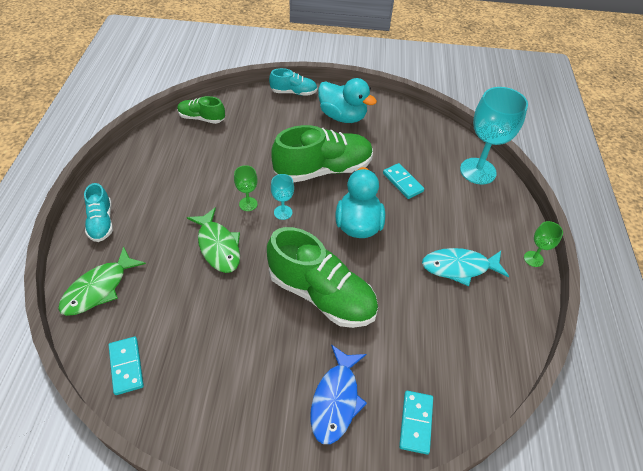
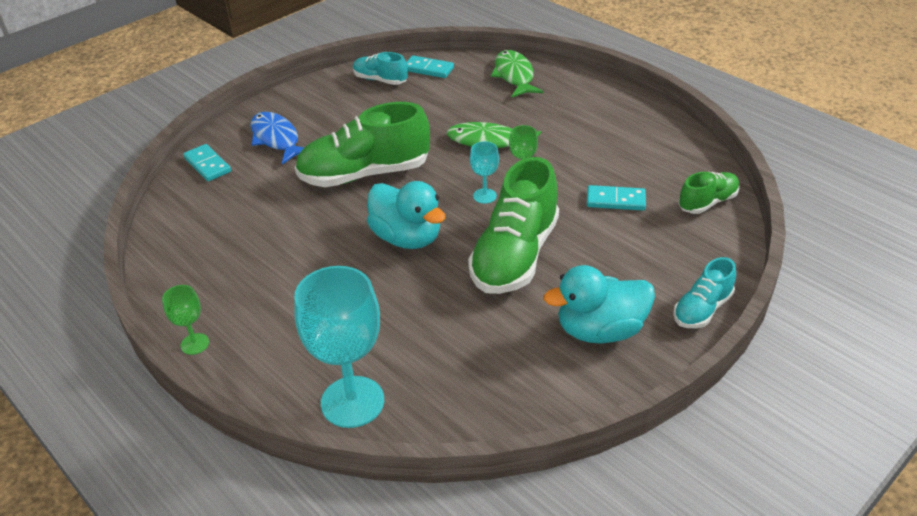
camera: 135 degrees right, 10 degrees down
turquoise shoe [84,183,113,242] -> turquoise shoe moved to [353,52,408,85]
turquoise domino [383,163,424,199] -> turquoise domino moved to [587,185,646,211]
turquoise fish [422,248,509,286] -> none

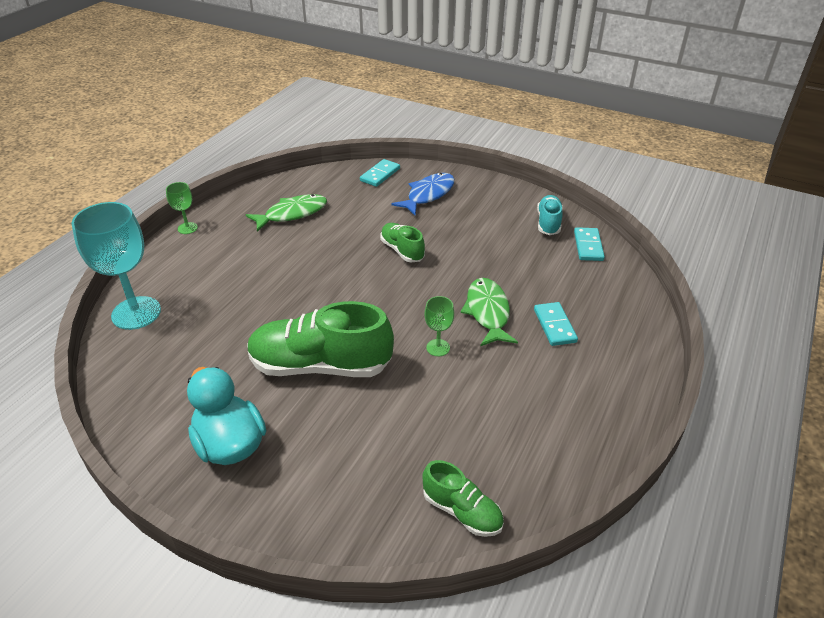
camera: 70 degrees right, 0 degrees up
green shoe [295,102,430,187] -> green shoe [380,223,425,262], size x0.53
turquoise duck [367,181,446,249] -> none
turquoise goblet [470,141,499,204] -> none
green fish [491,50,544,97] -> green fish moved to [246,194,327,232]
turquoise domino [587,185,646,211] -> turquoise domino moved to [534,302,578,346]
turquoise shoe [673,257,736,328] -> none

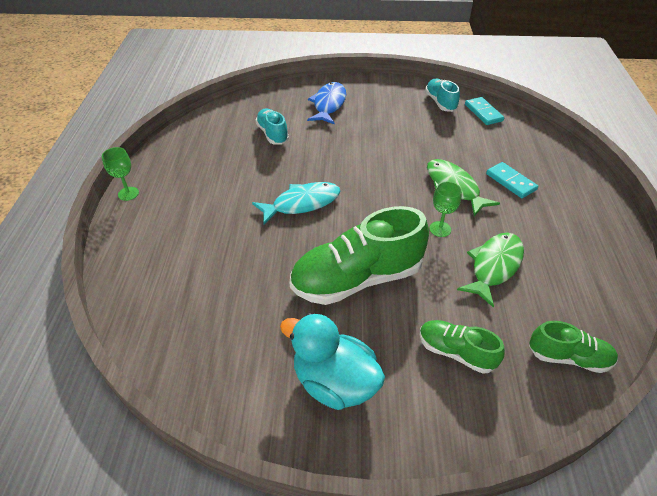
camera: 25 degrees left, 5 degrees up
turquoise goblet [72,202,161,330] -> none
green fish [246,194,327,232] -> green fish moved to [457,233,524,308]
turquoise domino [360,159,400,187] -> none
green shoe [380,223,425,262] -> green shoe moved to [420,320,505,374]
none -> turquoise fish [252,182,341,225]
none -> turquoise shoe [255,109,289,145]

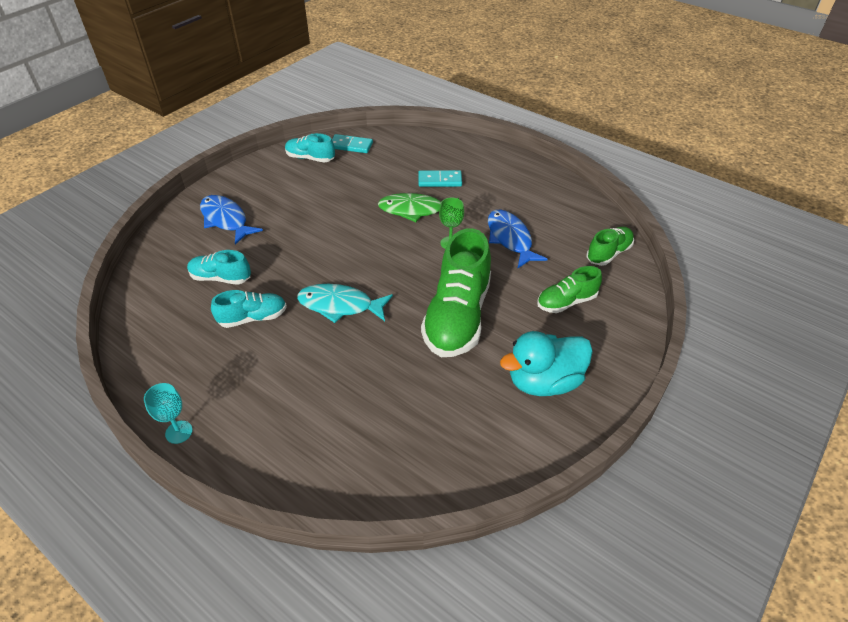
camera: 55 degrees left, 0 degrees up
green goblet [102,147,139,201] -> turquoise goblet [144,383,193,444]
turquoise fish [252,182,341,225] -> turquoise fish turned 90 degrees counterclockwise [297,284,393,323]
green fish [457,233,524,308] -> blue fish [488,210,548,268]
none -> turquoise shoe [211,290,287,328]

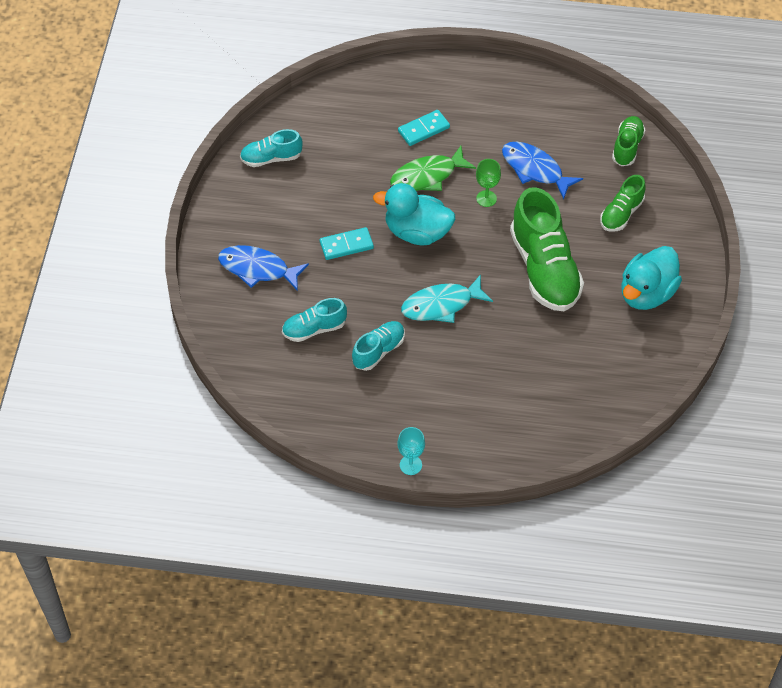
camera: 30 degrees left, 10 degrees up
turquoise domino [332,134,373,153] -> turquoise domino moved to [320,227,374,260]
none -> turquoise duck [373,183,455,245]

